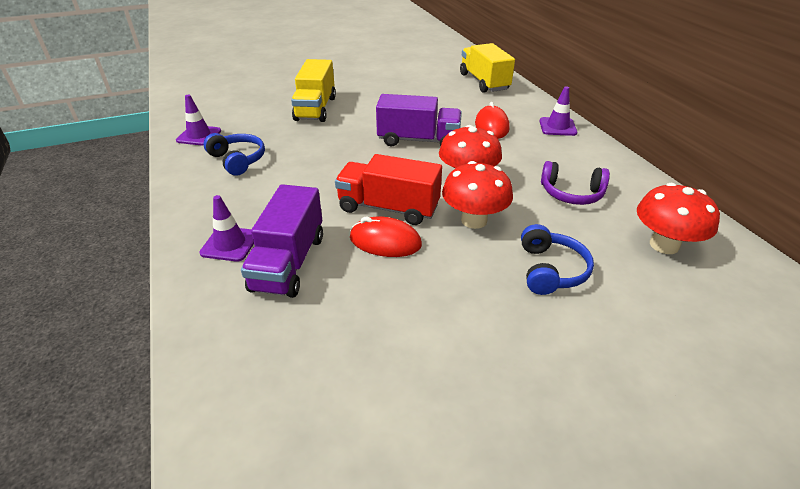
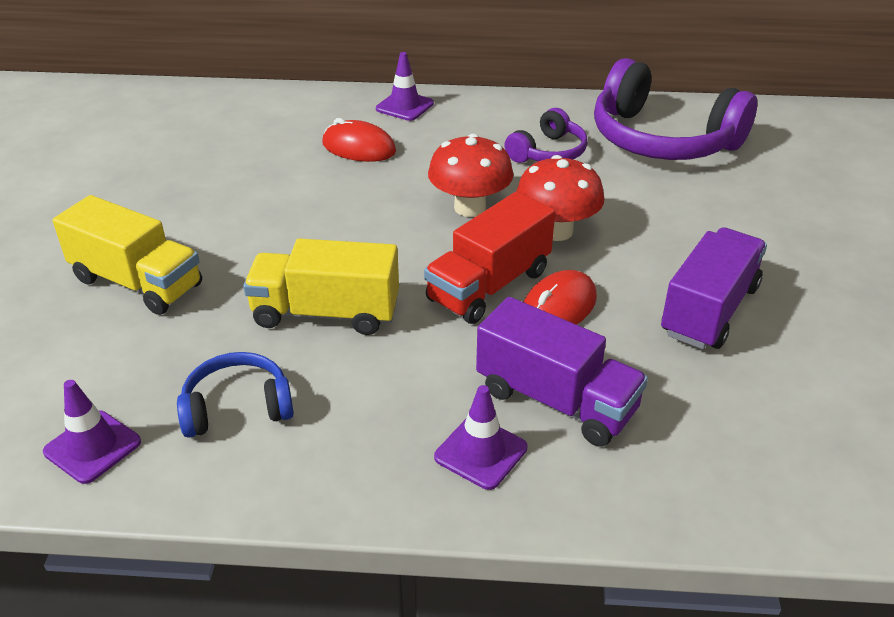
camera: 65 degrees left, 0 degrees up
purple truck [376,94,462,146] -> purple truck moved to [661,227,767,349]
yellow truck [460,43,515,93] -> yellow truck moved to [243,238,399,335]
blue headphones [521,224,594,295] -> none
red mushroom [637,183,720,254] -> purple headphones [594,58,757,160]

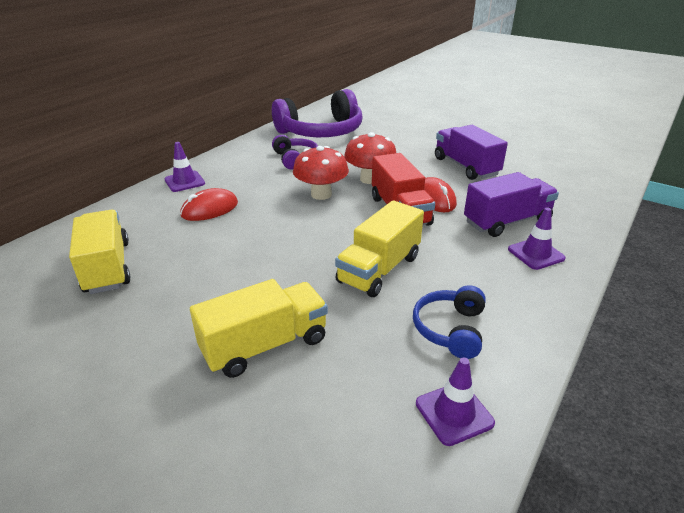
camera: 60 degrees left, 5 degrees down
none -> yellow truck [69,210,131,294]

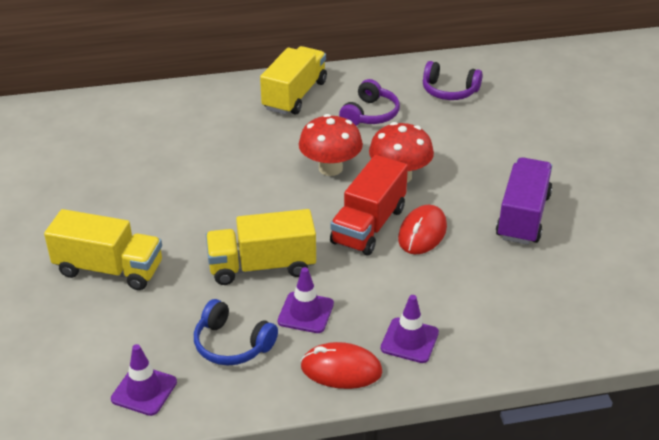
camera: 45 degrees right, 5 degrees up
yellow truck [69,210,131,294] -> yellow truck moved to [260,46,327,115]
purple traffic cone [164,142,205,192] -> purple traffic cone moved to [278,267,334,333]
red mouse [180,188,238,221] -> red mouse moved to [301,342,383,389]
purple headphones [272,89,363,137] -> purple headphones [423,61,483,100], size x0.51
blue headphones [413,285,486,359] -> blue headphones turned 120 degrees counterclockwise [194,299,278,365]
purple truck [464,172,559,237] -> none

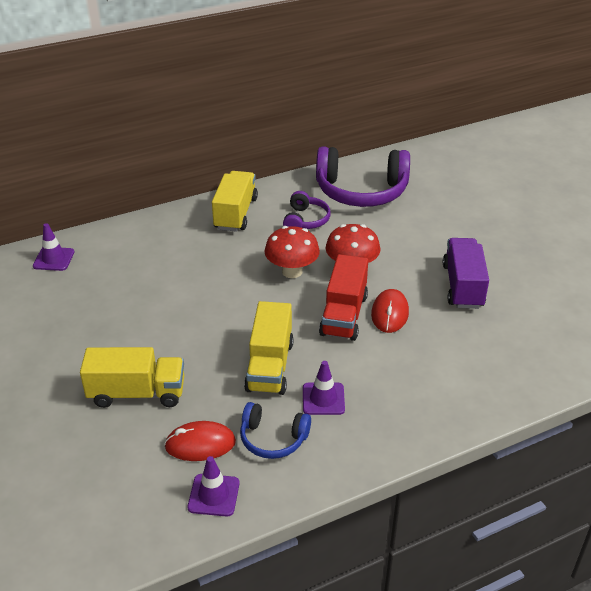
camera: 15 degrees left, 0 degrees up
yellow truck [206,209,316,285] -> yellow truck turned 60 degrees counterclockwise [244,301,294,395]
red mouse [301,342,383,389] -> red mouse moved to [164,421,236,461]
purple traffic cone [381,295,439,363] -> purple traffic cone moved to [33,223,74,271]
purple headphones [423,61,483,100] -> purple headphones [316,147,410,207], size x1.95

